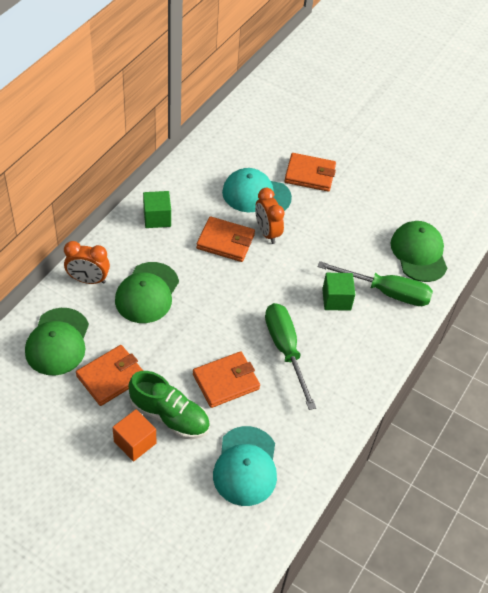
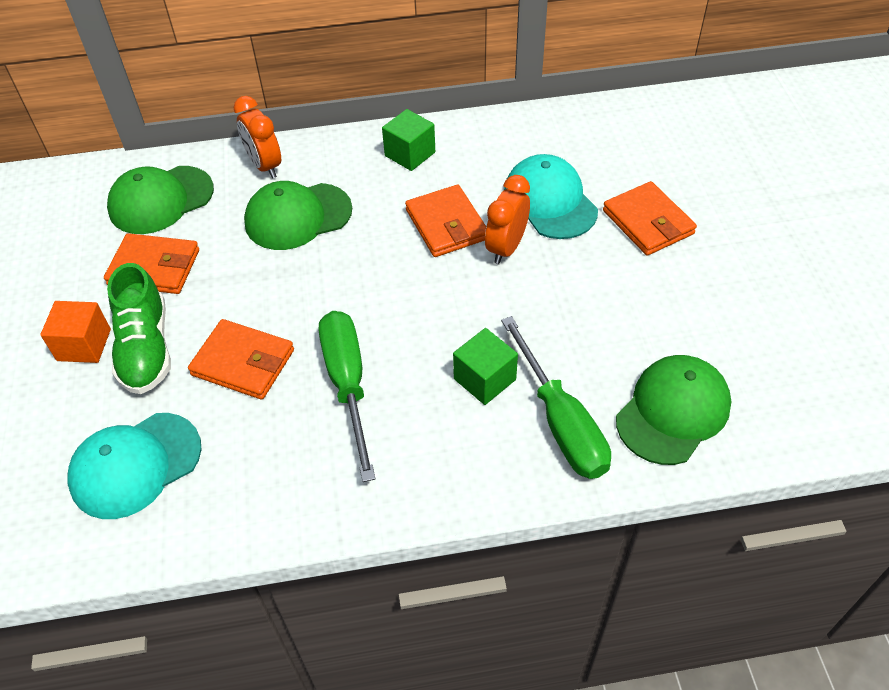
camera: 55 degrees right, 0 degrees up
green screwdriver [265,303,316,410] -> green screwdriver turned 45 degrees counterclockwise [319,311,376,482]

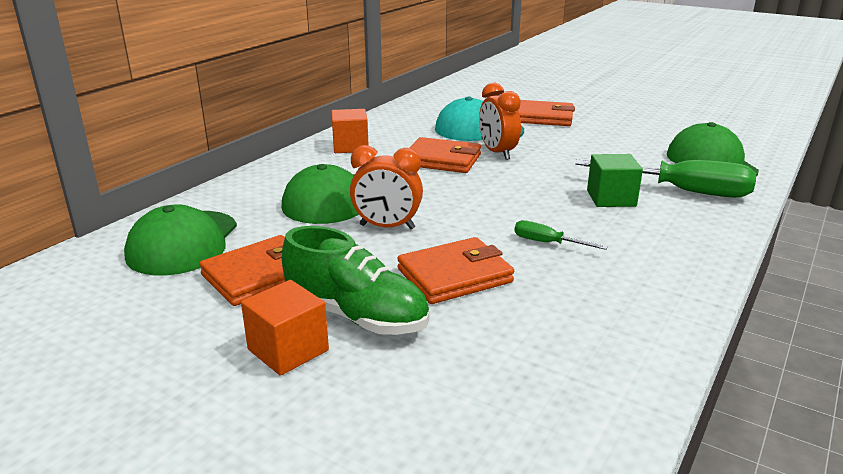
camera: 50 degrees left, 25 degrees down
turquoise cap [67,413,202,519] -> none
orange clock [234,96,281,178] -> orange clock moved to [350,145,423,229]
green screwdriver [319,311,376,482] -> green screwdriver [514,220,608,250], size x0.47
green cube [382,109,435,171] -> orange cube [331,109,369,153]

